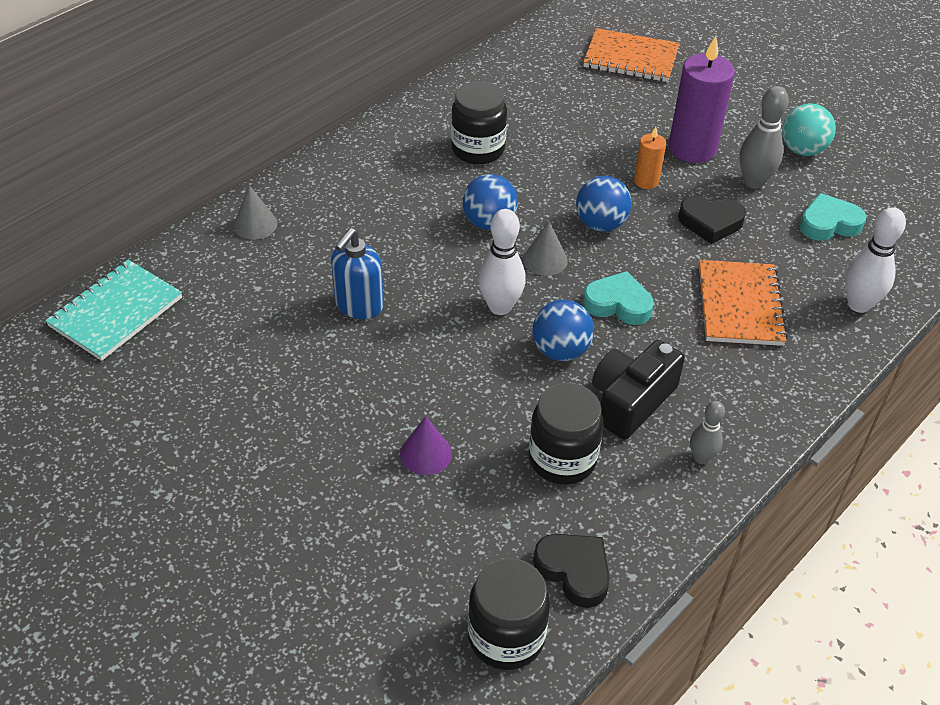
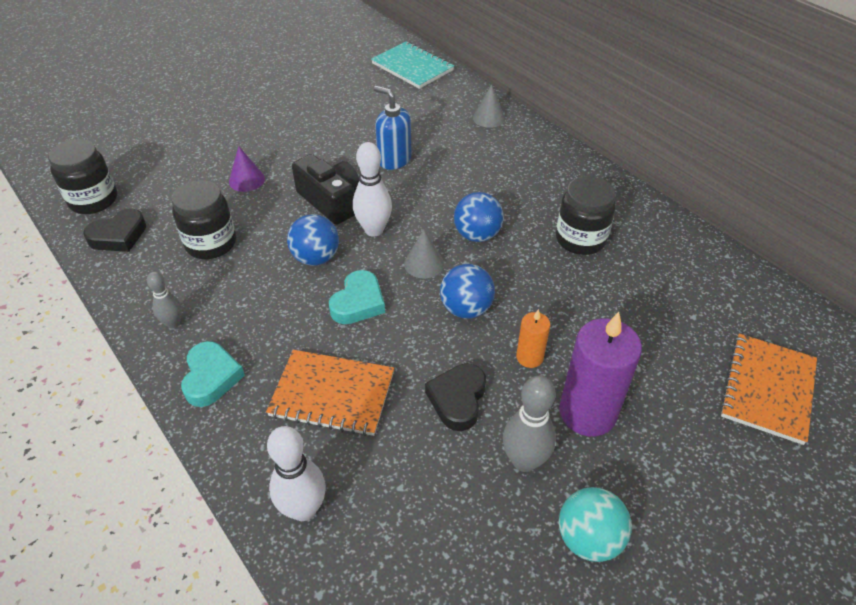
camera: 100 degrees right, 0 degrees up
black camera [592,340,685,440] -> black camera moved to [292,154,359,225]
turquoise heart [799,193,867,241] -> turquoise heart moved to [181,341,245,407]

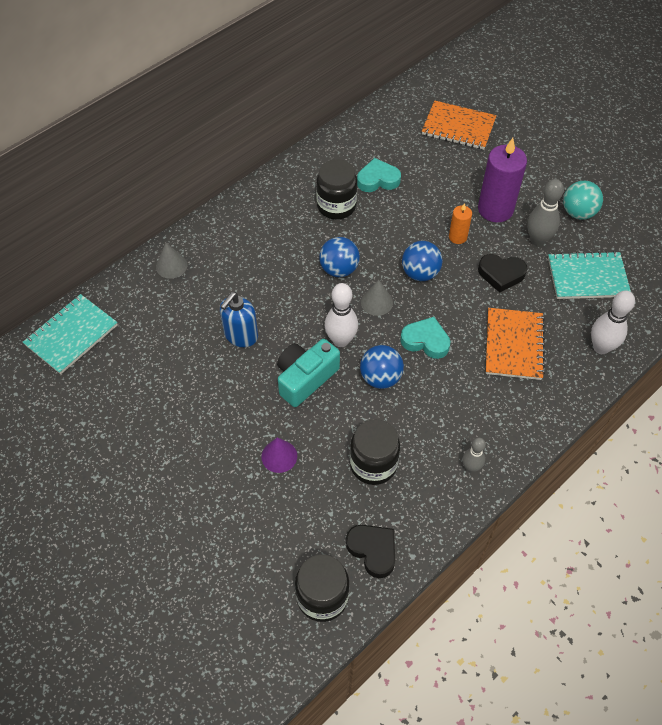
camera: 95 degrees left, 10 degrees up
turquoise heart [181,341,245,407] -> turquoise heart moved to [357,158,401,192]
black camera [292,154,359,225] -> turquoise camera [277,339,340,407]
none -> turquoise notebook [548,251,631,299]

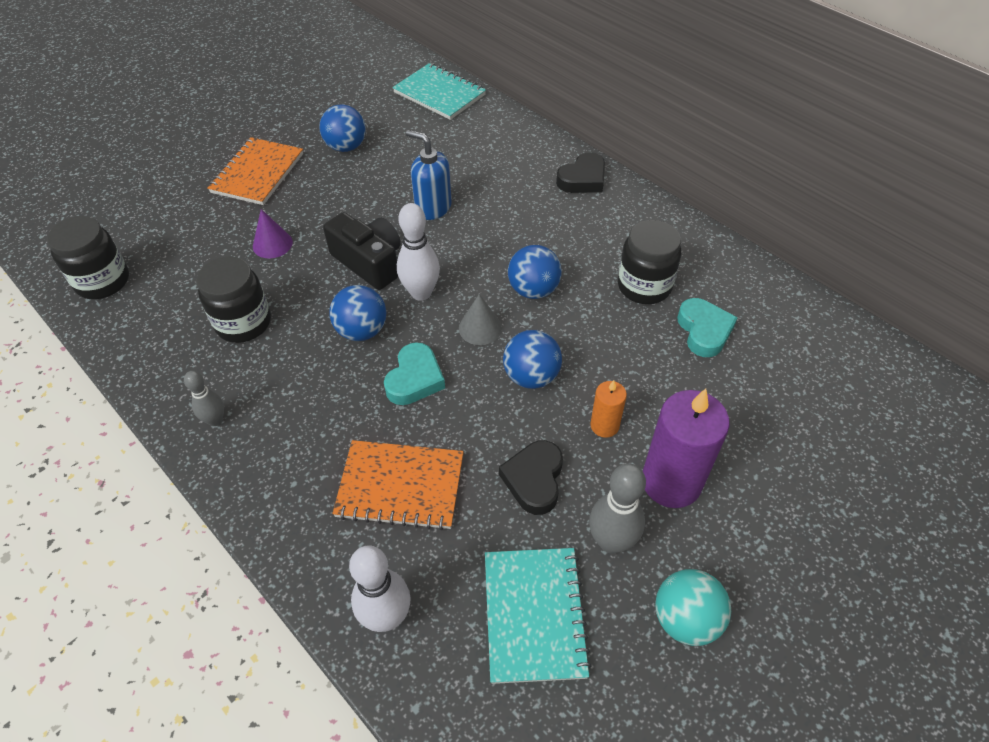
camera: 90 degrees right, 5 degrees down
grey cone [156,243,187,279] -> none
turquoise camera [277,339,340,407] -> black camera [323,212,401,290]
black heart [346,525,395,578] -> black heart moved to [556,152,605,193]
orange notebook [422,101,497,150] -> orange notebook moved to [207,137,303,205]
none -> blue ball [319,104,366,152]

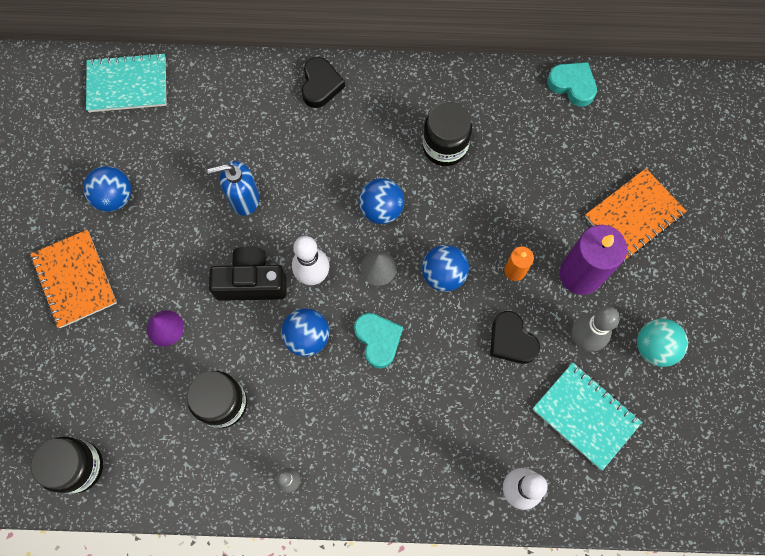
camera: 45 degrees left, 20 degrees up
orange notebook [332,440,464,530] -> orange notebook moved to [585,168,686,259]
turquoise heart [677,298,738,357] -> turquoise heart moved to [547,62,597,106]

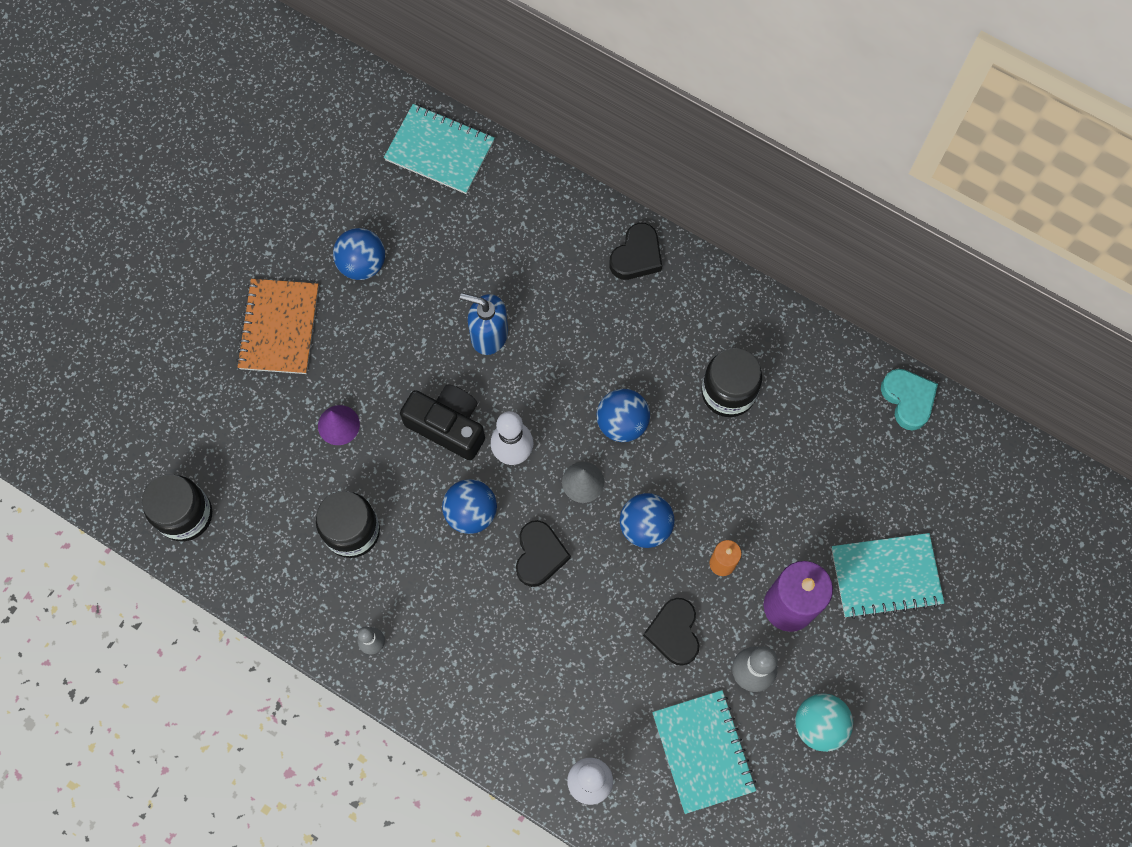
camera: 30 degrees right, 0 degrees up
turquoise heart [354,313,403,369] -> black heart [516,520,571,587]
orange notebook [585,168,686,259] -> turquoise notebook [831,533,944,619]

